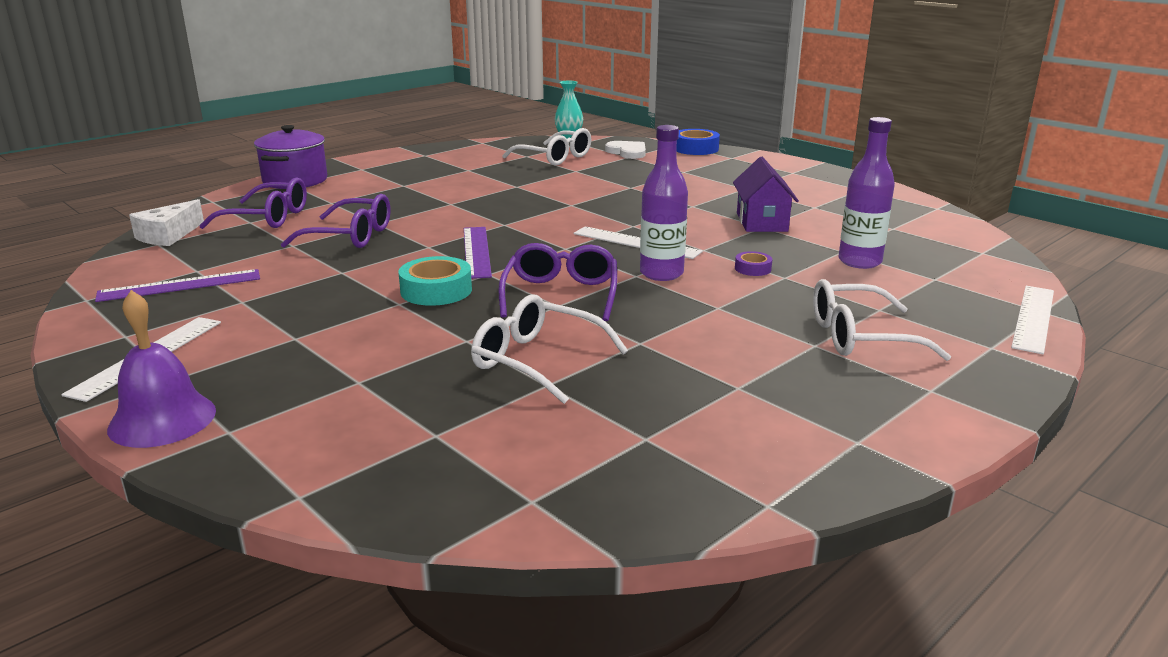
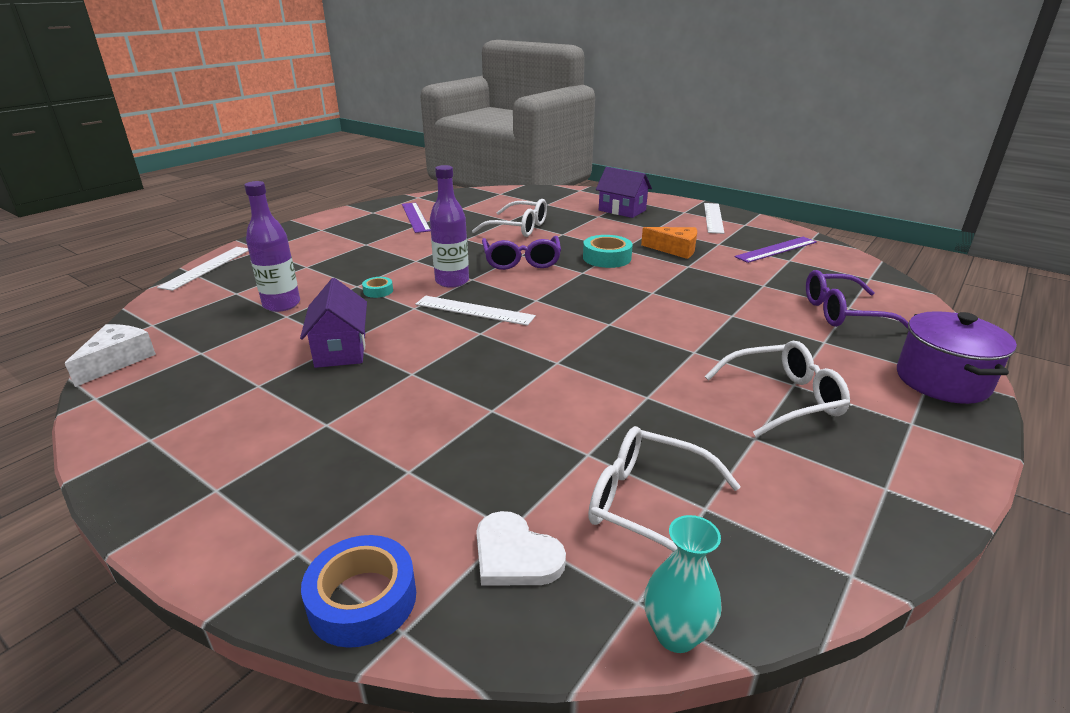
camera: 170 degrees right, 5 degrees up
purple bell [107,290,216,448] -> none
white cheese [129,199,204,246] -> white cheese moved to [65,324,156,387]
purple glasses [281,194,391,248] -> none
purple ruler [464,227,492,279] -> purple ruler moved to [402,203,431,233]
purple tape [735,251,772,276] -> turquoise tape [362,277,393,298]
white glasses [813,279,951,361] -> white glasses moved to [705,341,850,437]
none -> purple house [596,167,652,218]
none -> orange cheese [641,227,697,259]

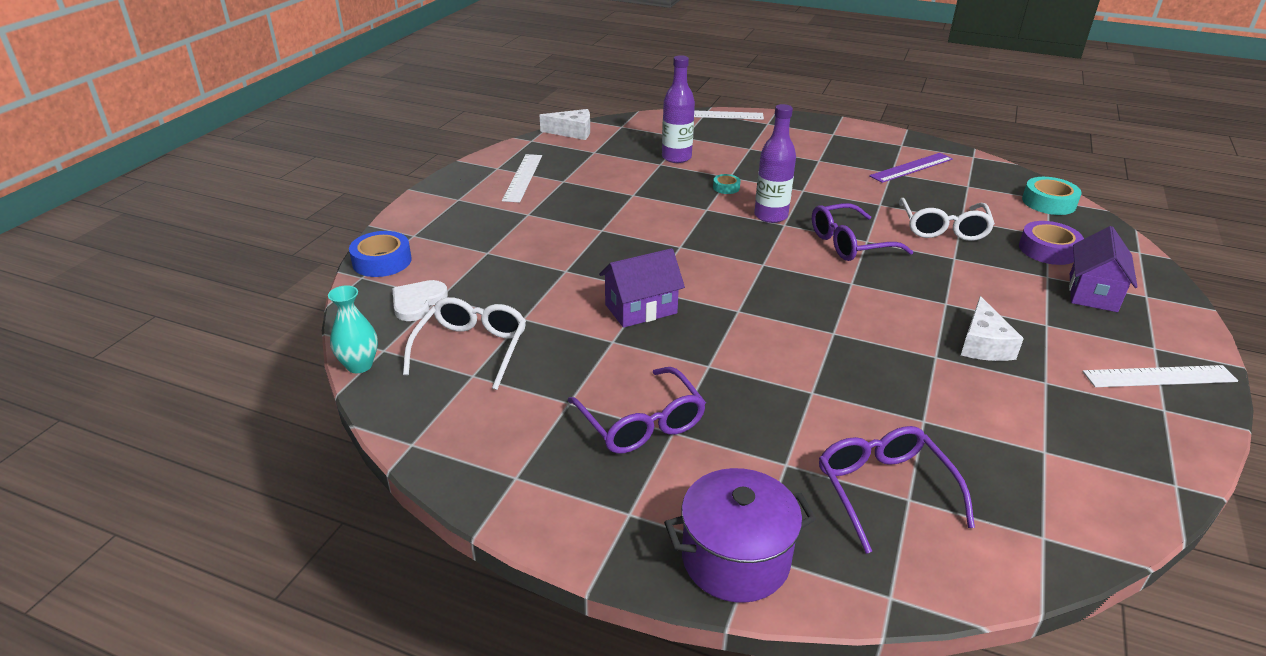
camera: 75 degrees right, 5 degrees up
purple house [300,278,367,368] -> purple house moved to [599,248,685,328]
white ruler [415,296,536,326] -> white ruler moved to [502,154,542,203]
turquoise tape [583,235,633,268] -> turquoise tape moved to [1022,177,1082,215]
orange cheese [641,227,697,259] -> white cheese [961,296,1024,361]
white glasses [705,341,850,437] -> purple glasses [568,367,706,454]
purple ruler [735,237,817,263] -> none
none -> purple tape [1019,221,1084,265]

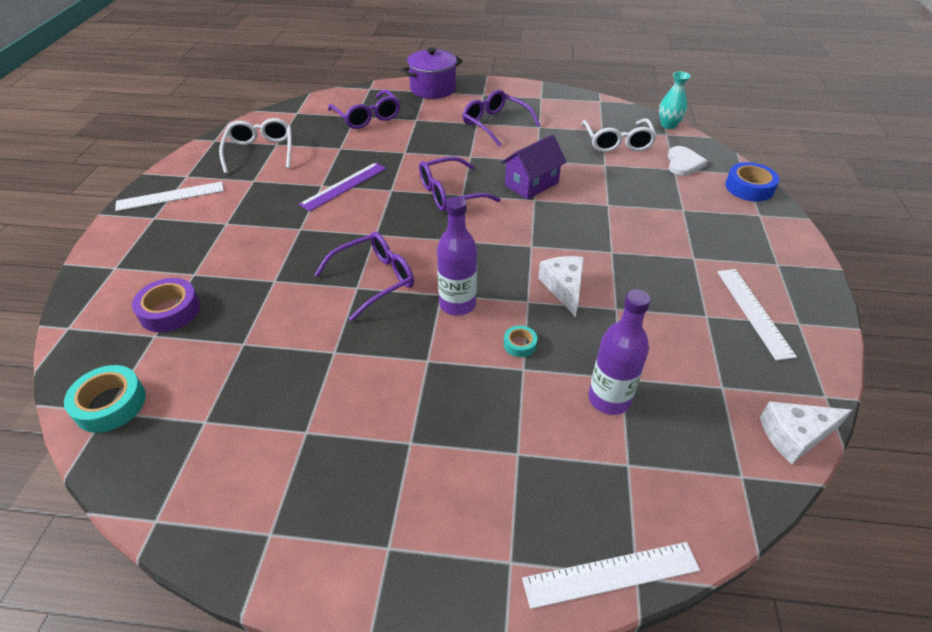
camera: 165 degrees right, 10 degrees up
purple ruler [869,153,953,183] -> purple ruler moved to [299,162,386,212]
white glasses [899,198,995,241] -> white glasses moved to [219,118,292,174]
white cheese [961,296,1024,361] -> white cheese moved to [538,256,584,317]
purple house [1069,226,1137,312] -> none
none -> purple glasses [419,157,501,211]

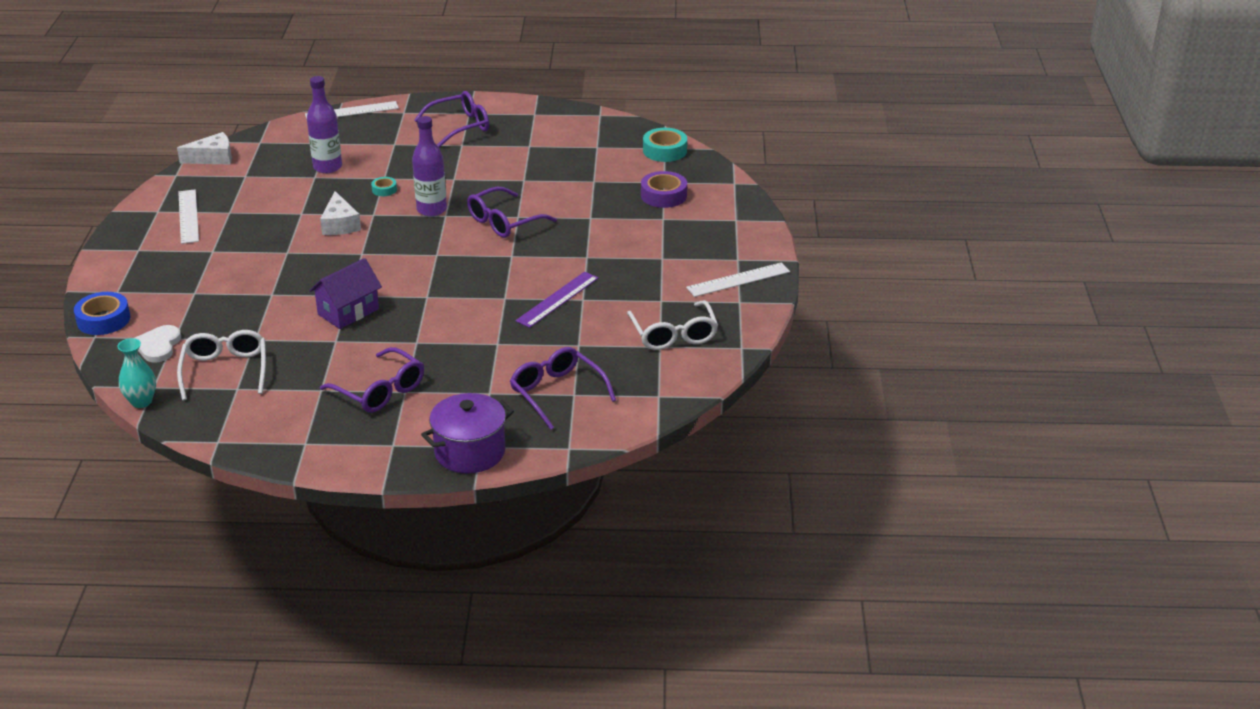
camera: 175 degrees right, 10 degrees down
purple glasses [419,157,501,211] -> purple glasses moved to [414,91,489,147]

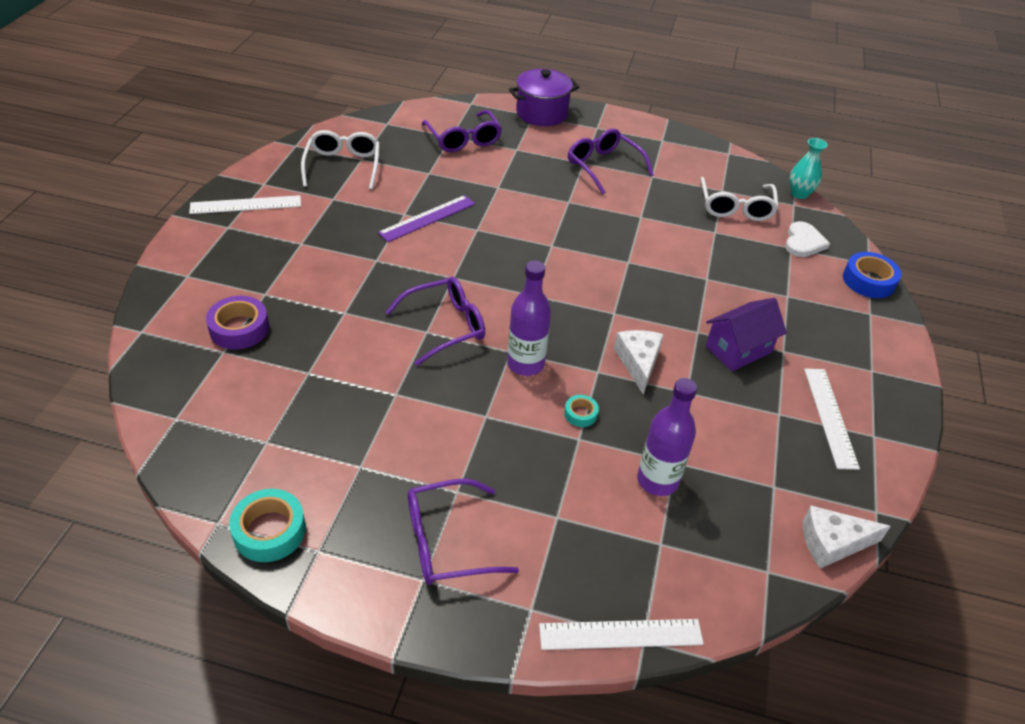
camera: 170 degrees left, 10 degrees up
purple house [309,258,382,329] -> purple house moved to [706,298,787,371]
turquoise tape [643,128,687,162] -> turquoise tape moved to [229,489,306,562]

